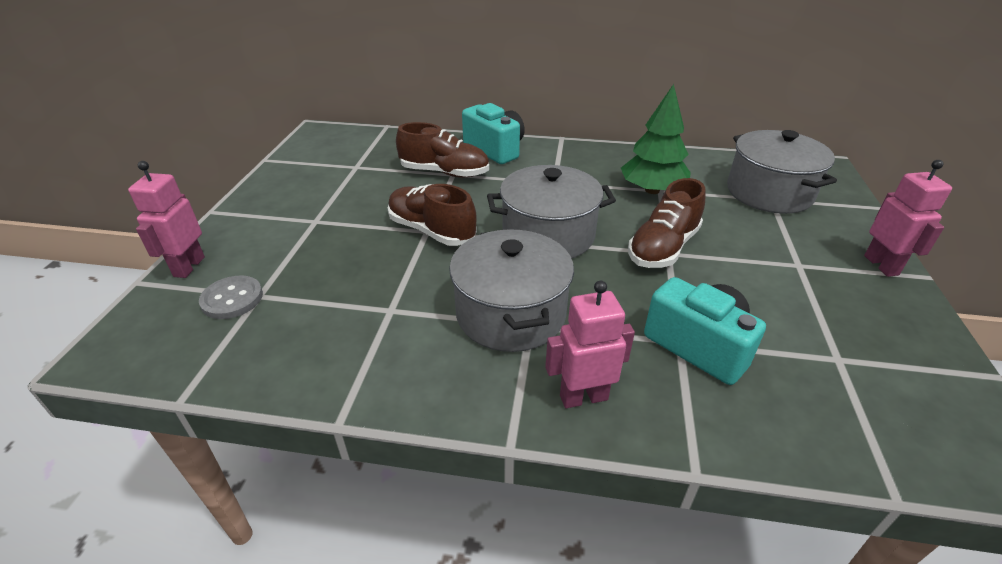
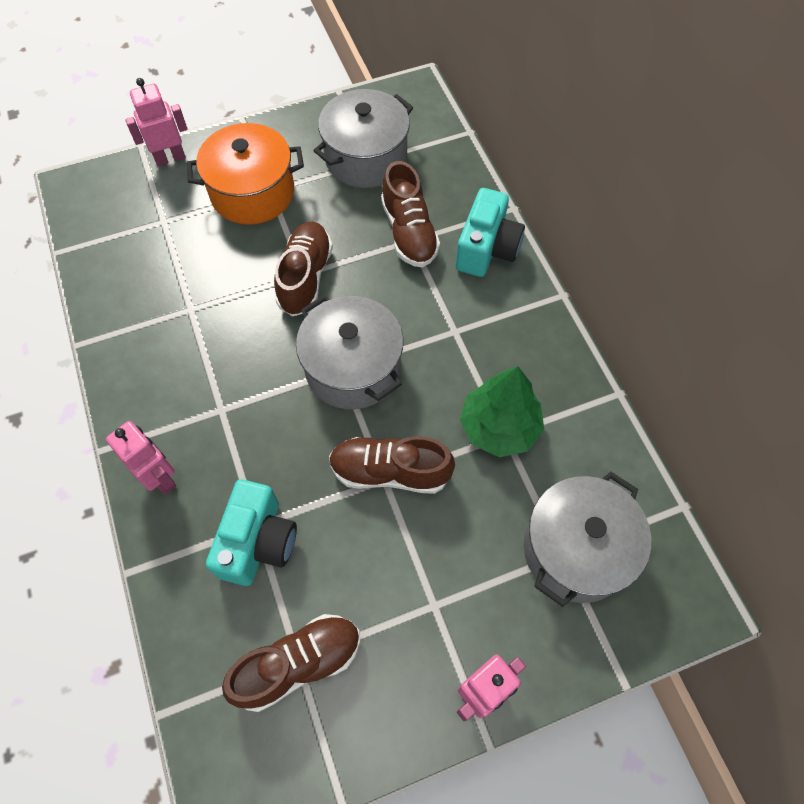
camera: 60 degrees right, 25 degrees up
grey button [199,275,263,319] -> none
grey pot [449,229,574,352] -> grey pot moved to [313,89,413,188]
none -> orange pot [187,123,304,225]
none -> brown shoe [222,614,360,712]

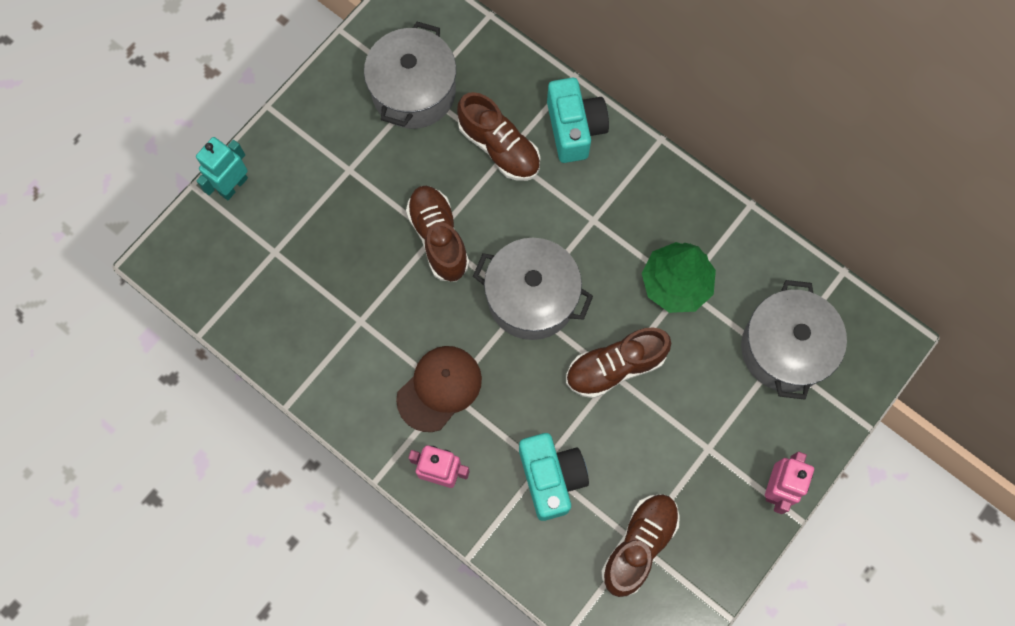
camera: 30 degrees left, 10 degrees up
pink robot [125,78,188,166] -> turquoise robot [196,137,248,200]
orange pot [187,123,304,225] -> none
none -> brown cap [396,346,482,432]

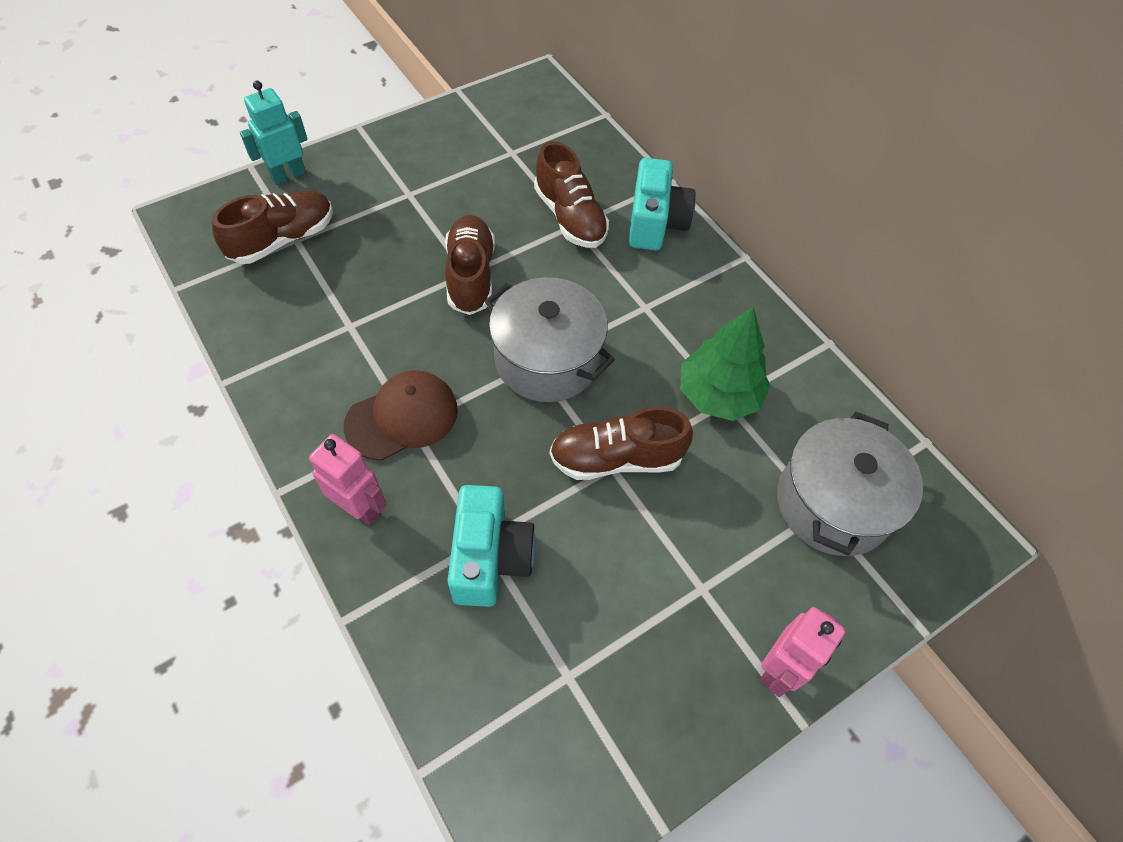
camera: 15 degrees right, 15 degrees down
grey pot [364,22,456,129] -> none
brown shoe [601,494,680,597] -> brown shoe moved to [212,190,333,264]

